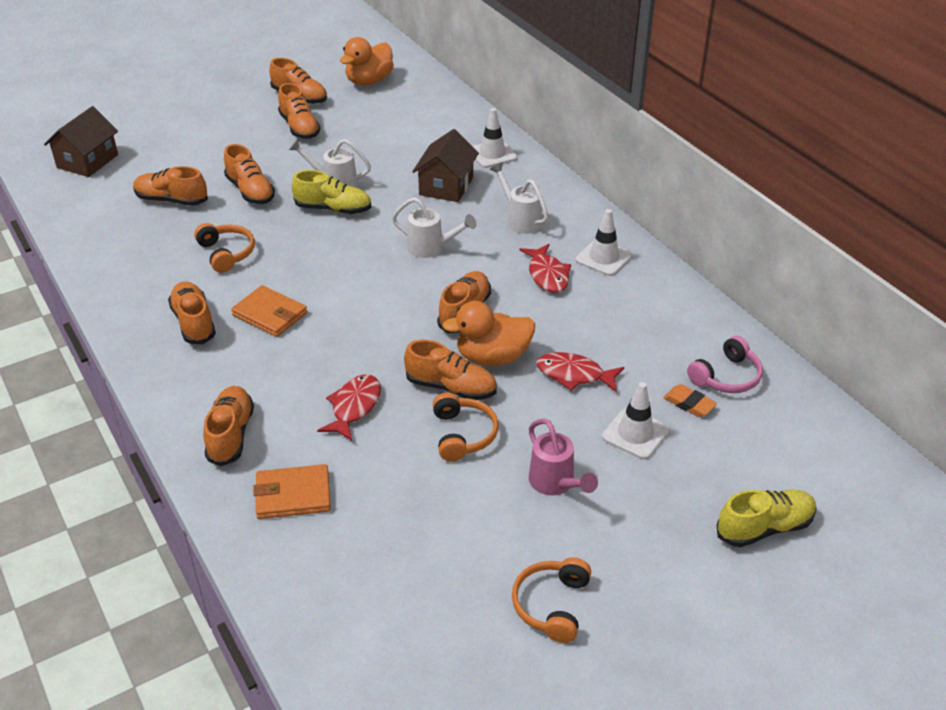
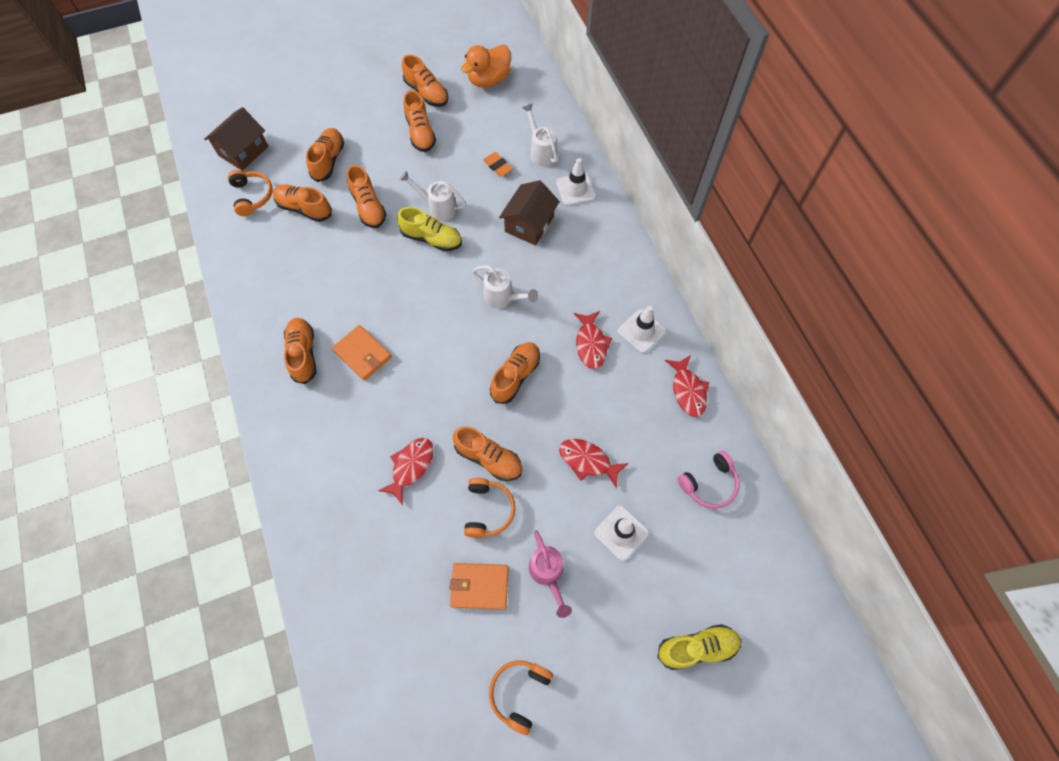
camera: 10 degrees right, 25 degrees up
orange headphones [194,223,255,273] -> orange headphones moved to [228,170,273,216]
orange shoe [203,386,254,466] -> orange shoe moved to [306,128,344,182]
orange wallet [253,464,331,519] -> orange wallet moved to [450,563,508,610]
orange duck [442,301,535,366] -> none
white watering can [490,162,548,234] -> white watering can moved to [522,103,557,166]
orange eraser [663,384,717,417] -> orange eraser moved to [483,152,513,177]
none -> red fish [665,355,709,417]

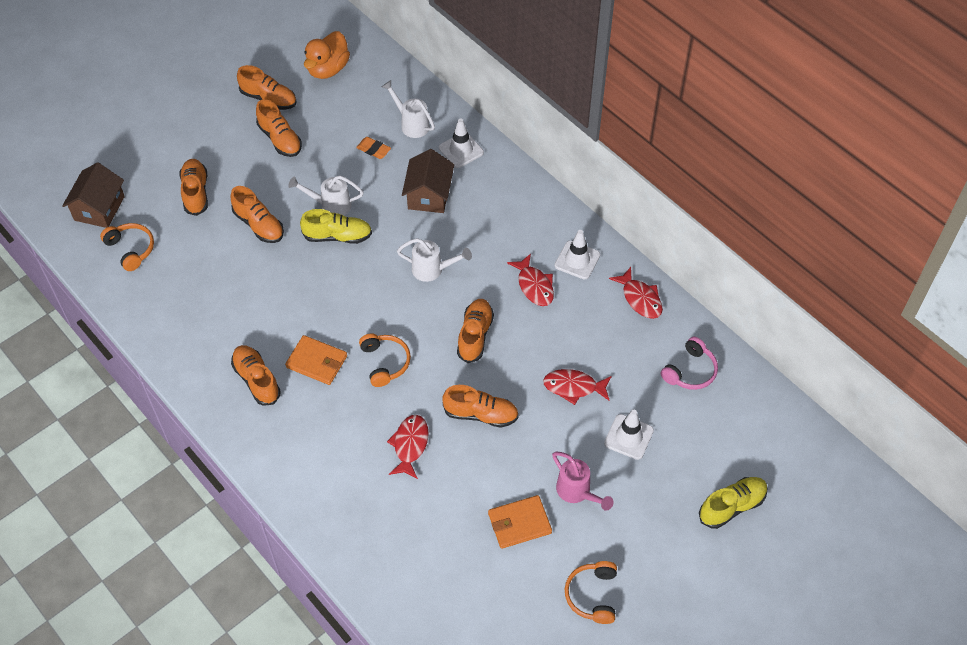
camera: 20 degrees left, 10 degrees down
orange shoe [273,184,332,222] -> none
orange headphones [464,478,515,538] -> orange headphones moved to [359,334,411,387]

